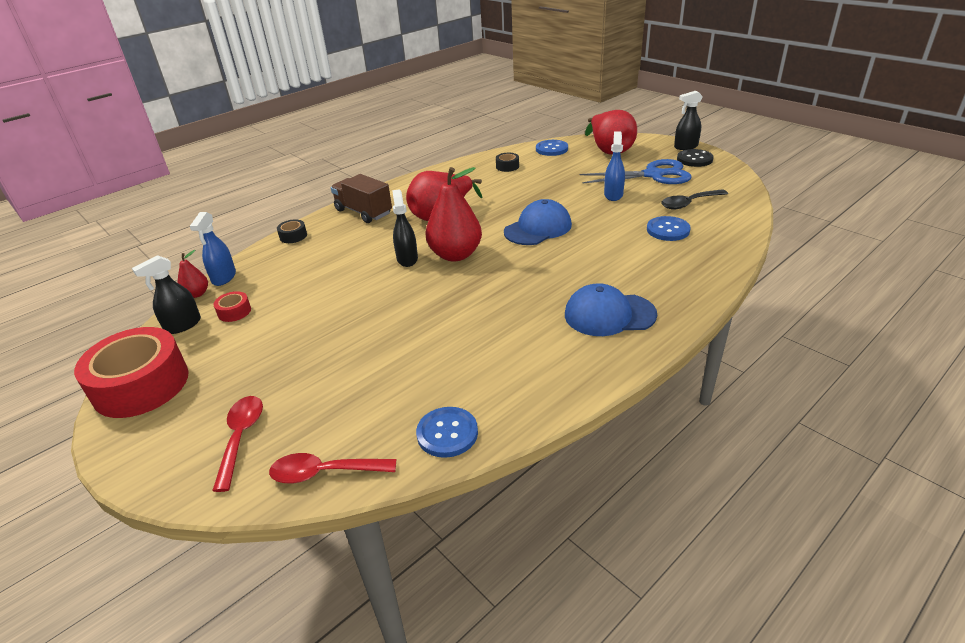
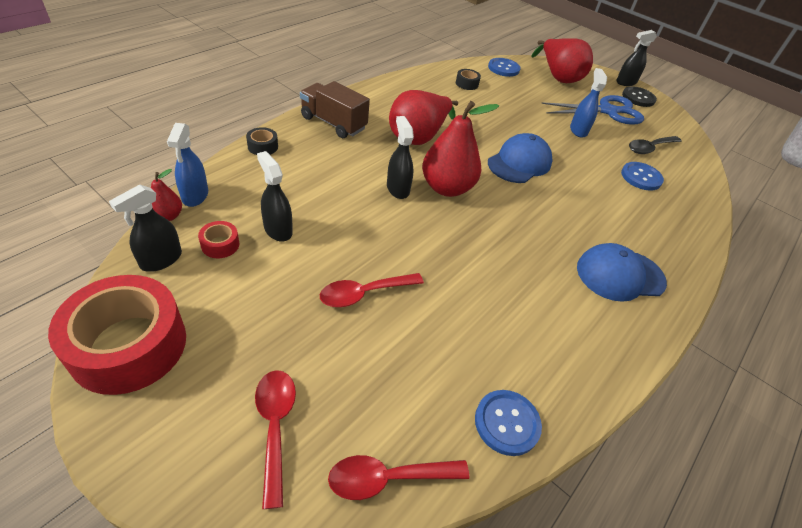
camera: 15 degrees left, 10 degrees up
none -> black spray bottle [257,151,293,242]
none -> red spoon [320,273,424,307]

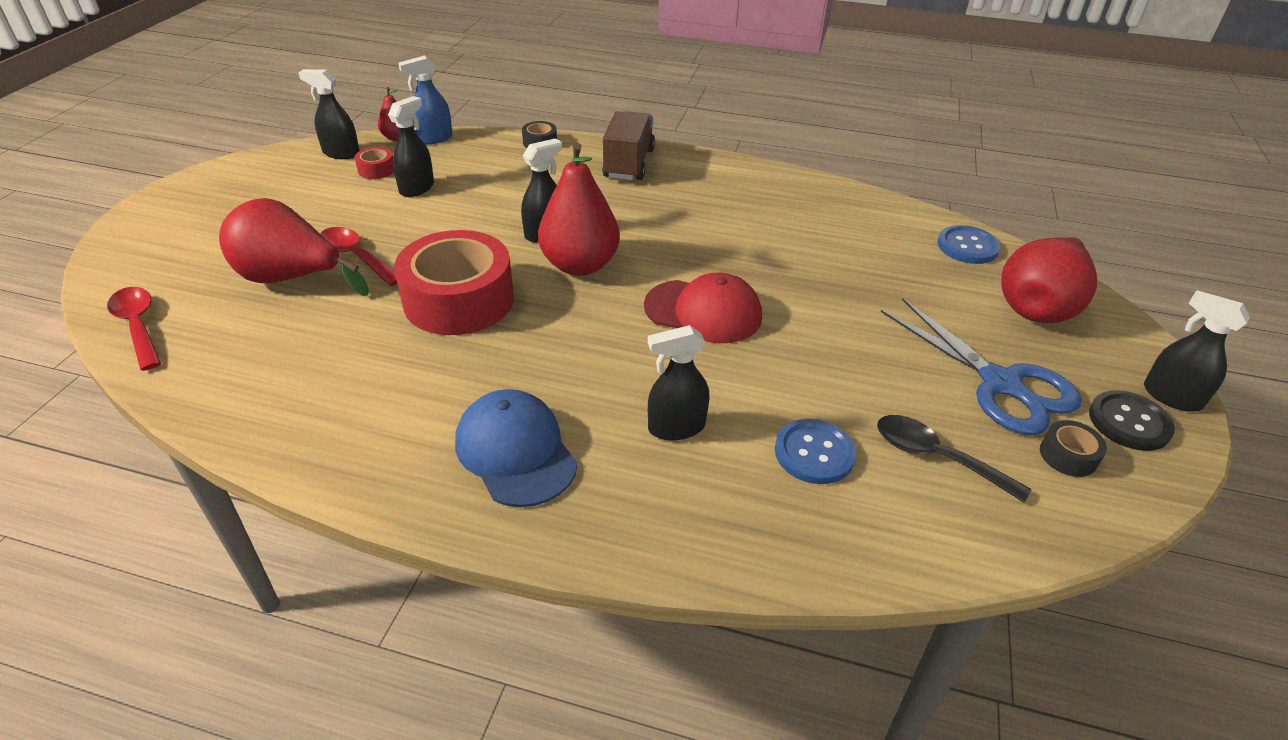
camera: 70 degrees right, 5 degrees down
red tape [48,275,186,395] -> red tape moved to [394,230,514,335]
red spoon [255,370,296,509] -> none
red pear [389,90,458,145] -> red pear moved to [219,198,369,296]
black tape [456,69,481,90] -> black tape moved to [1040,420,1107,477]
blue button [475,390,542,456] -> none
blue cap [488,133,553,183] -> red cap [644,273,762,343]
blue spray bottle [570,68,607,138] -> none
none -> black spray bottle [648,325,710,441]

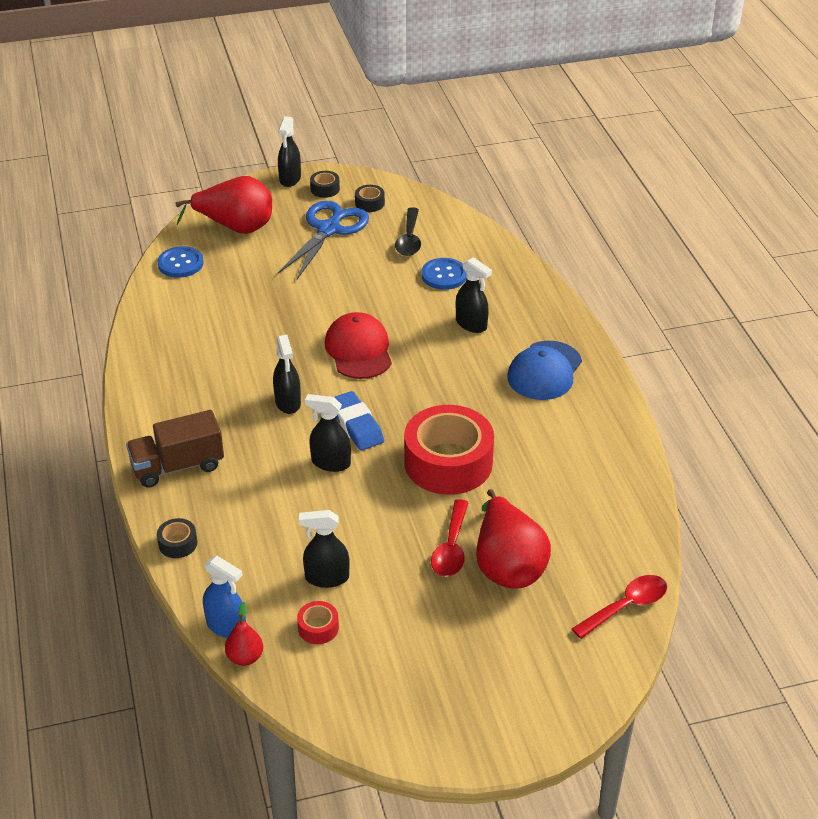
camera: 120 degrees left, 0 degrees up
red spoon [107,287,161,371] -> red spoon turned 150 degrees counterclockwise [572,575,667,639]
black spray bottle [299,69,360,159] -> black spray bottle moved to [273,335,301,414]
red pear [538,143,620,276] -> blue eraser [335,391,384,451]
black button [1089,390,1175,451] -> black tape [310,171,340,198]

